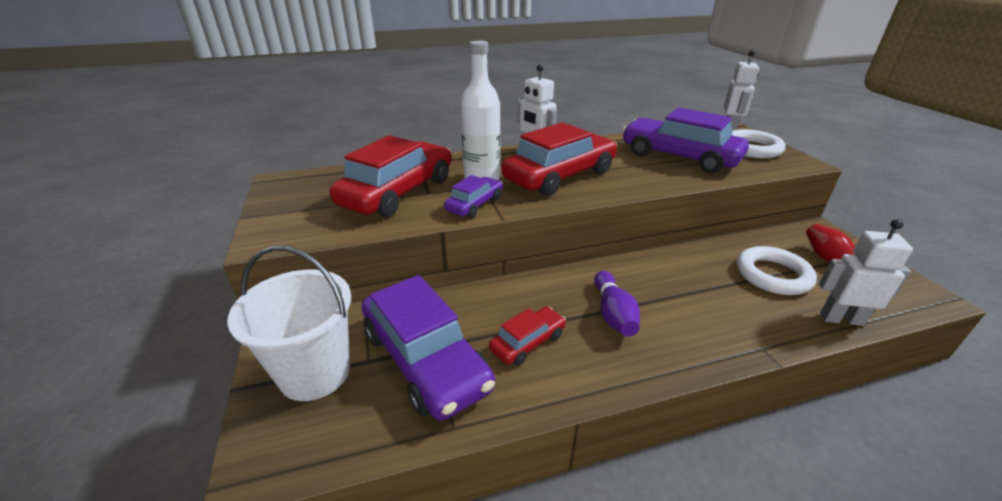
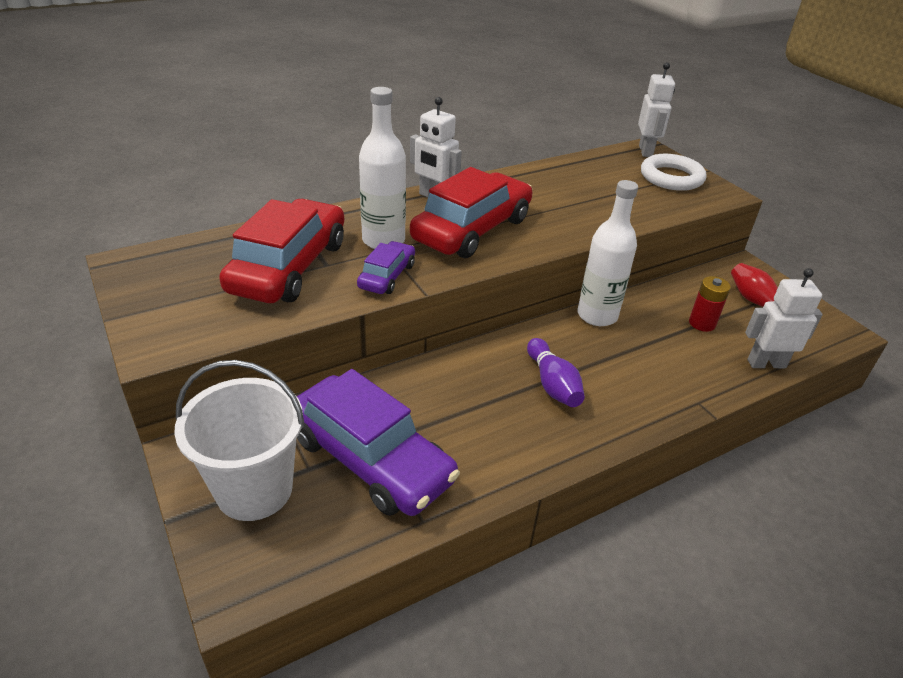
camera: 15 degrees left, 5 degrees up
red car [489,307,566,366] -> none
purple car [622,107,749,173] -> none
white ring [737,246,817,295] -> red battery [689,276,731,332]
none -> white bottle [577,180,638,326]

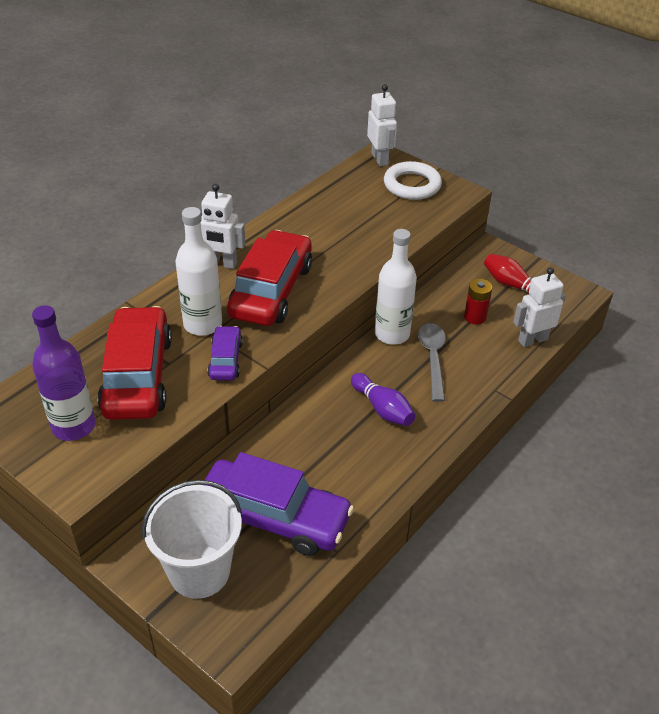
camera: 20 degrees left, 5 degrees up
none -> purple bottle [32,305,96,441]
none -> grey spoon [418,323,446,402]

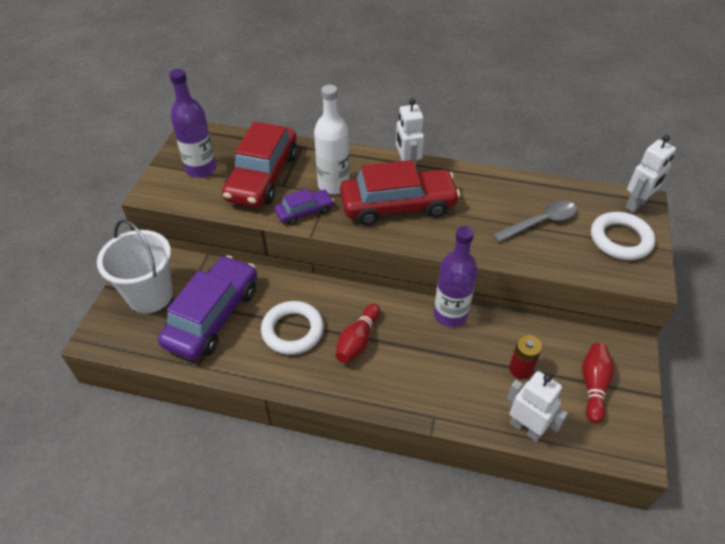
camera: 65 degrees right, 5 degrees up
red car [97,306,172,420] -> red car turned 135 degrees clockwise [222,122,297,207]
purple car [205,452,354,556] -> purple car turned 150 degrees counterclockwise [158,255,257,360]
purple bowling pin [351,373,415,426] -> red bowling pin [335,304,380,363]
white bottle [375,229,417,345] -> purple bottle [434,226,477,327]
grey spoon [418,323,446,402] -> grey spoon moved to [492,200,577,242]
none -> white ring [261,301,324,355]

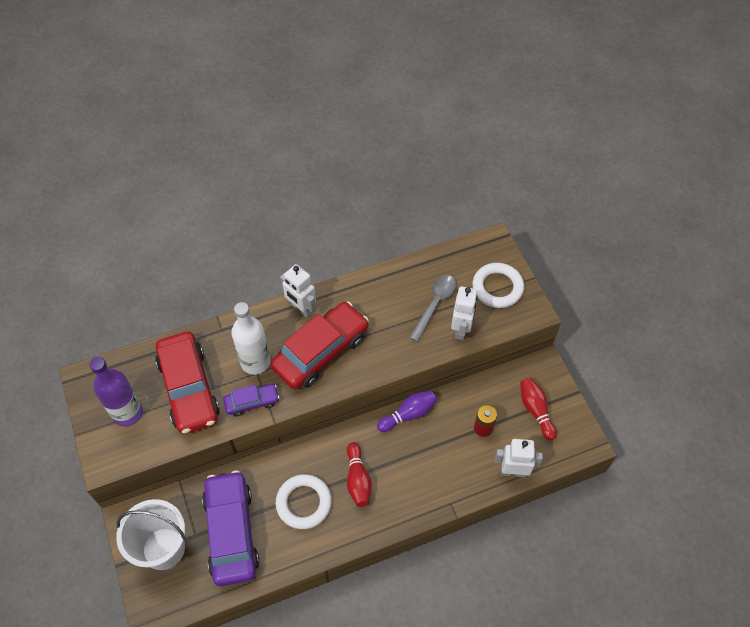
camera: 35 degrees left, 10 degrees up
purple car [275,188,334,225] -> purple car turned 45 degrees clockwise [223,384,279,417]
purple bottle [434,226,477,327] -> purple bowling pin [377,391,437,432]
white robot [625,135,676,213] -> white robot moved to [451,286,478,340]

